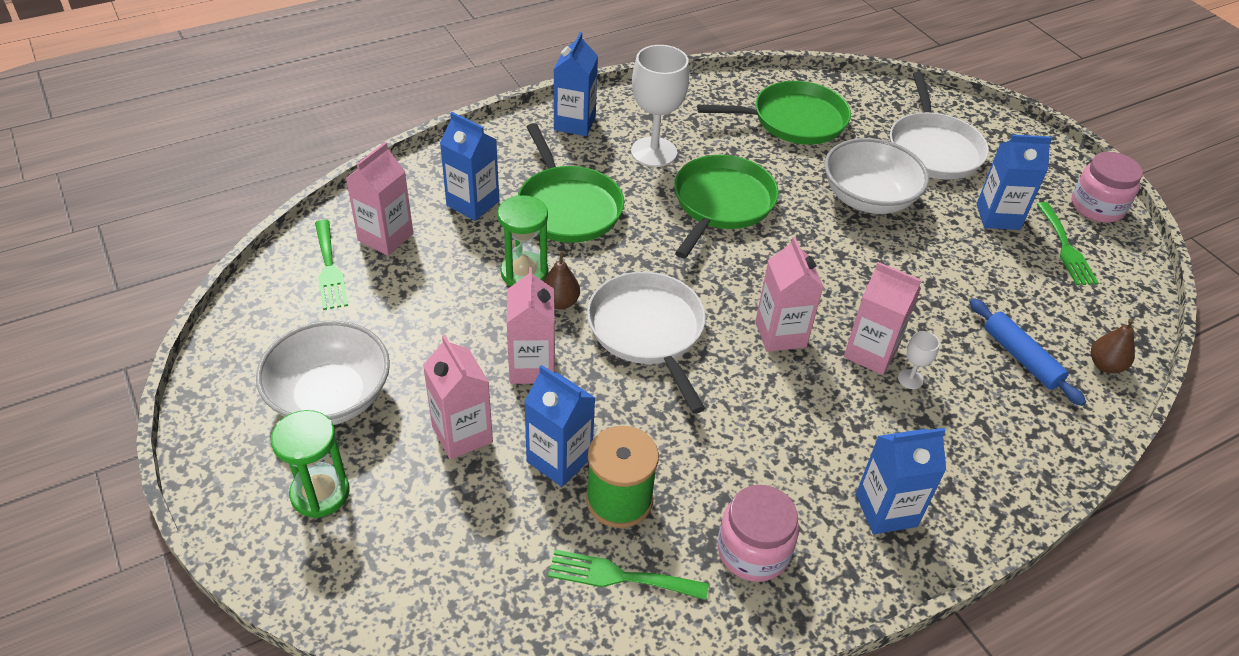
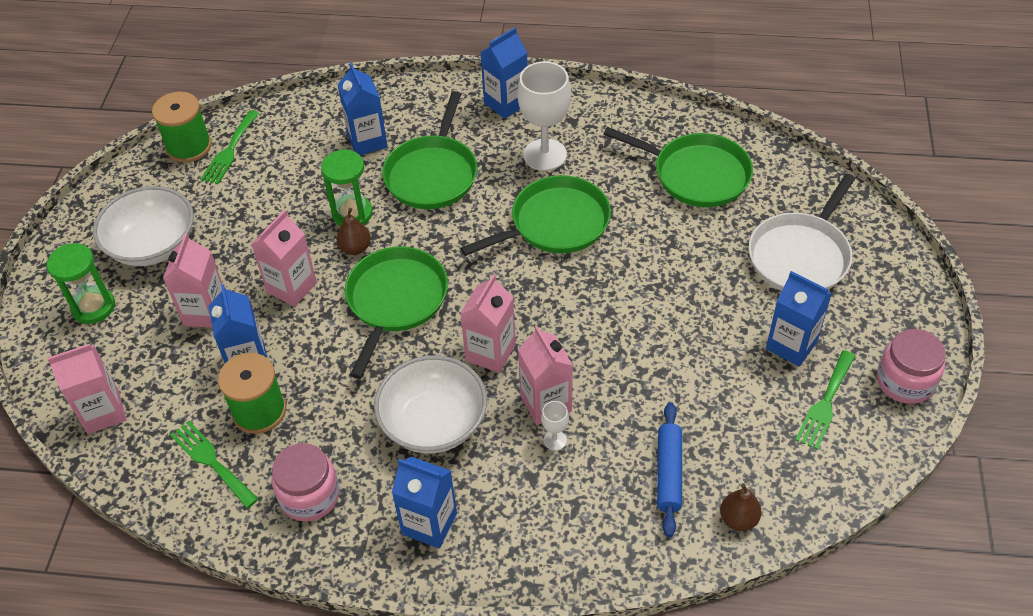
camera: 40 degrees right, 5 degrees up
pink carton [346,142,413,256] -> pink carton moved to [47,344,126,434]
white pan [587,272,706,413] -> green pan [345,246,448,379]
white bowl [824,138,929,214] -> white bowl moved to [374,355,487,454]
none -> green spool [152,92,212,163]

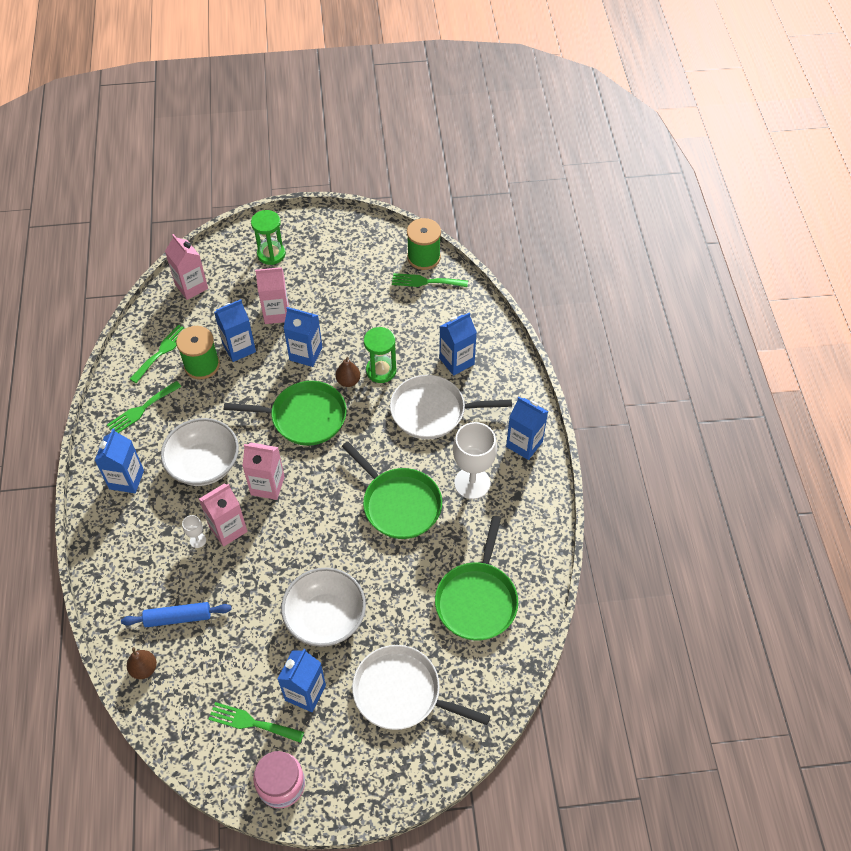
camera: 75 degrees right, 5 degrees up
white bowl [93,186,194,266] -> white bowl moved to [281,567,366,647]
pink carton [251,210,317,307] -> blue carton [283,307,322,367]
pink jar [271,443,340,521] -> green fork [107,381,181,433]
green pan [382,91,477,209] -> white pan [390,375,512,439]

